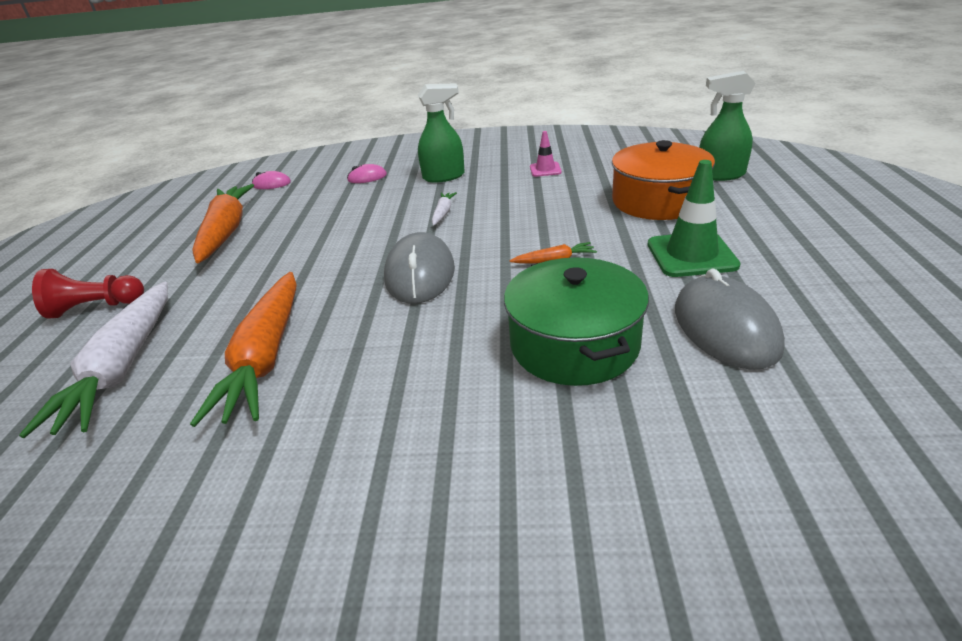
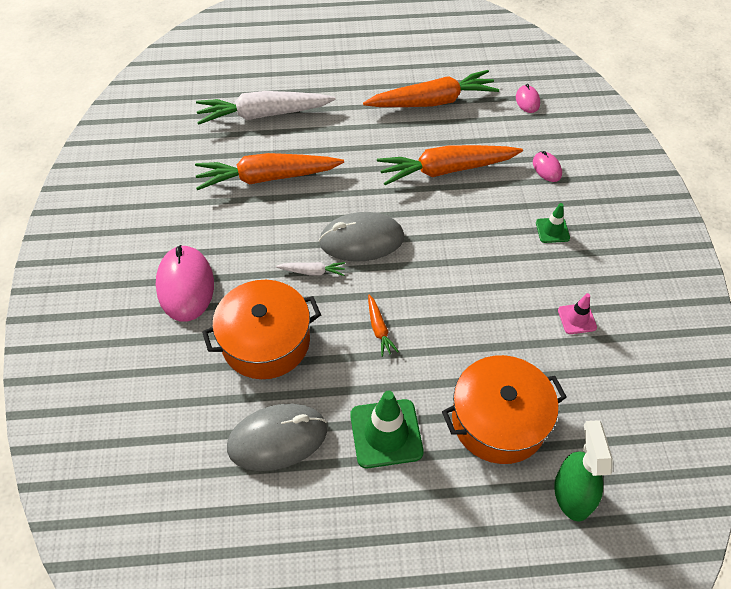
camera: 80 degrees right, 20 degrees up
red pawn [32,269,144,319] -> none
green spray bottle [418,83,465,182] -> green traffic cone [536,203,570,243]
white carrot [432,192,457,226] -> white carrot moved to [276,262,345,276]
green pot [504,257,649,386] -> orange pot [202,280,321,379]
none -> pink mouse [156,245,214,322]
none -> orange carrot [377,145,523,185]

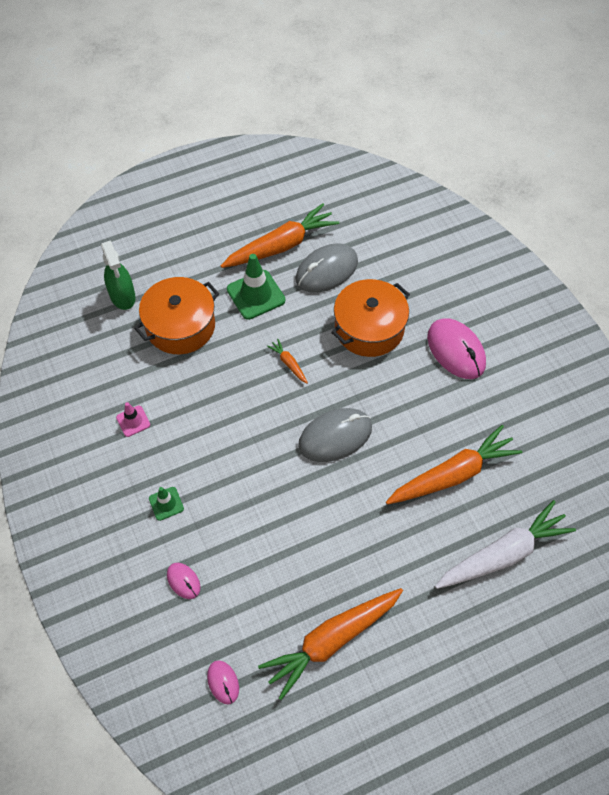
camera: 160 degrees right, 5 degrees up
white carrot [276,262,345,276] -> none
orange carrot [377,145,523,185] -> orange carrot moved to [221,203,339,268]

